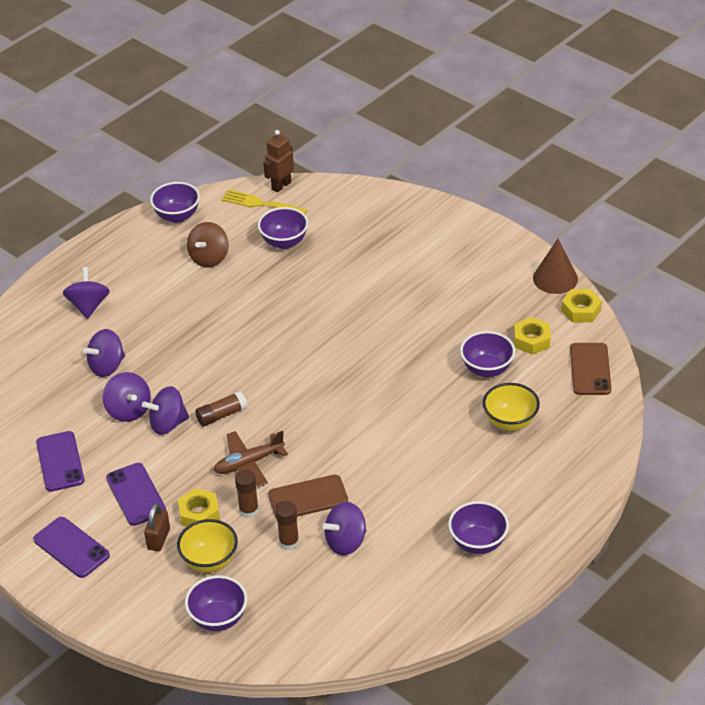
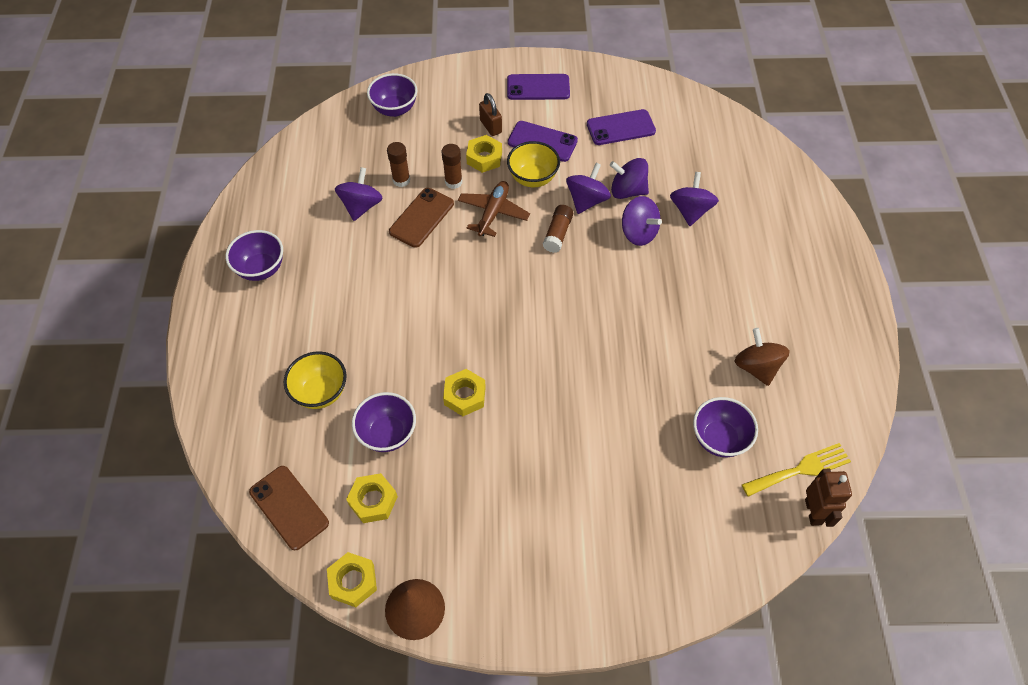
camera: 135 degrees right, 15 degrees up
purple phone [36,431,85,492] -> purple phone turned 45 degrees counterclockwise [587,109,656,145]
purple spinning top [63,267,110,319] -> purple spinning top moved to [622,196,662,246]
purple bowl [150,182,200,223] -> none
yellow bowl [177,519,238,573] -> yellow bowl moved to [507,141,560,187]
none -> yellow nut [443,369,486,416]

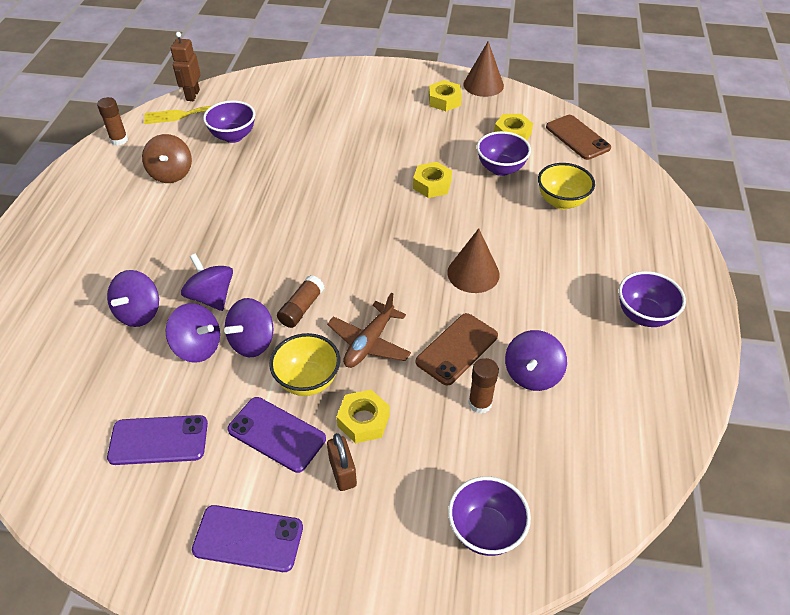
camera: 170 degrees left, 10 degrees down
yellow nut [327,552,377,607] -> yellow nut moved to [429,80,462,111]
brown glue stick [442,144,462,189] -> brown glue stick moved to [97,97,128,146]
none -> brown cone [447,228,500,293]

